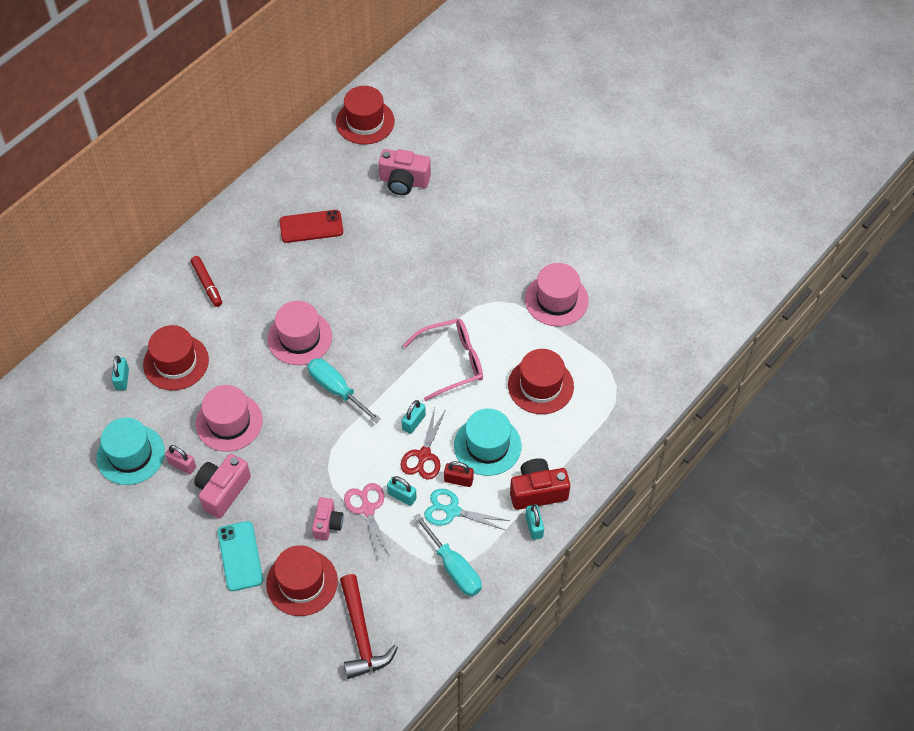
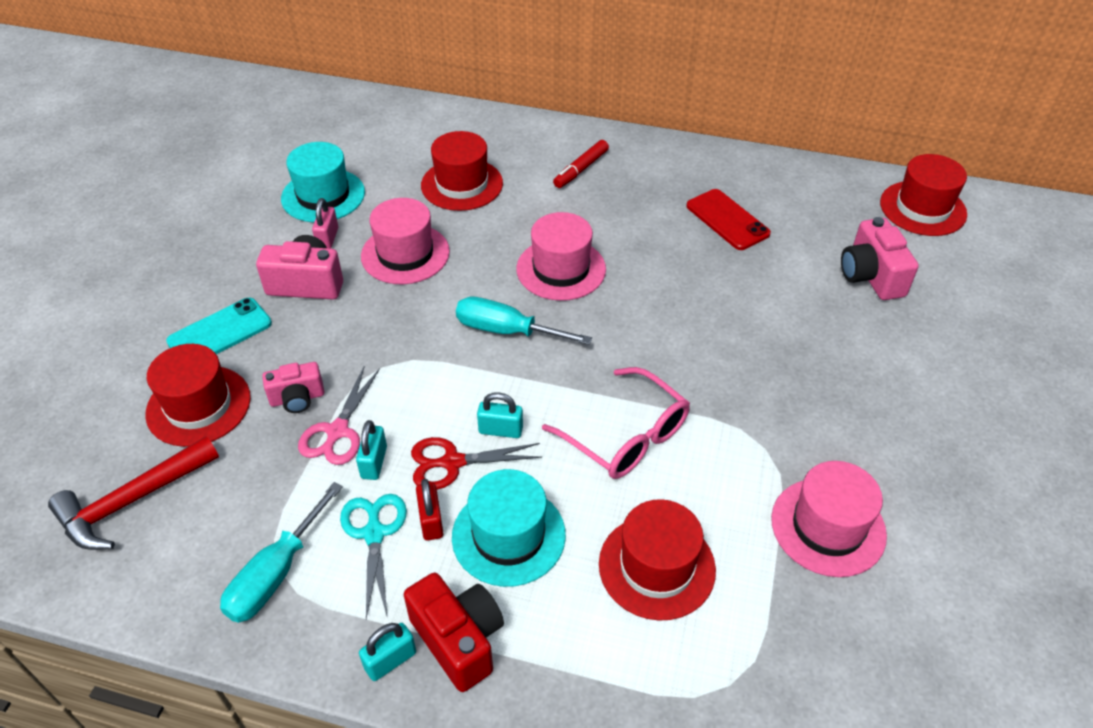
camera: 65 degrees right, 10 degrees down
turquoise padlock [112,356,129,390] -> none
turquoise screwdriver [308,358,381,423] -> turquoise screwdriver turned 90 degrees counterclockwise [456,297,592,345]
pink scissors [344,483,390,560] -> pink scissors turned 150 degrees clockwise [298,366,380,465]

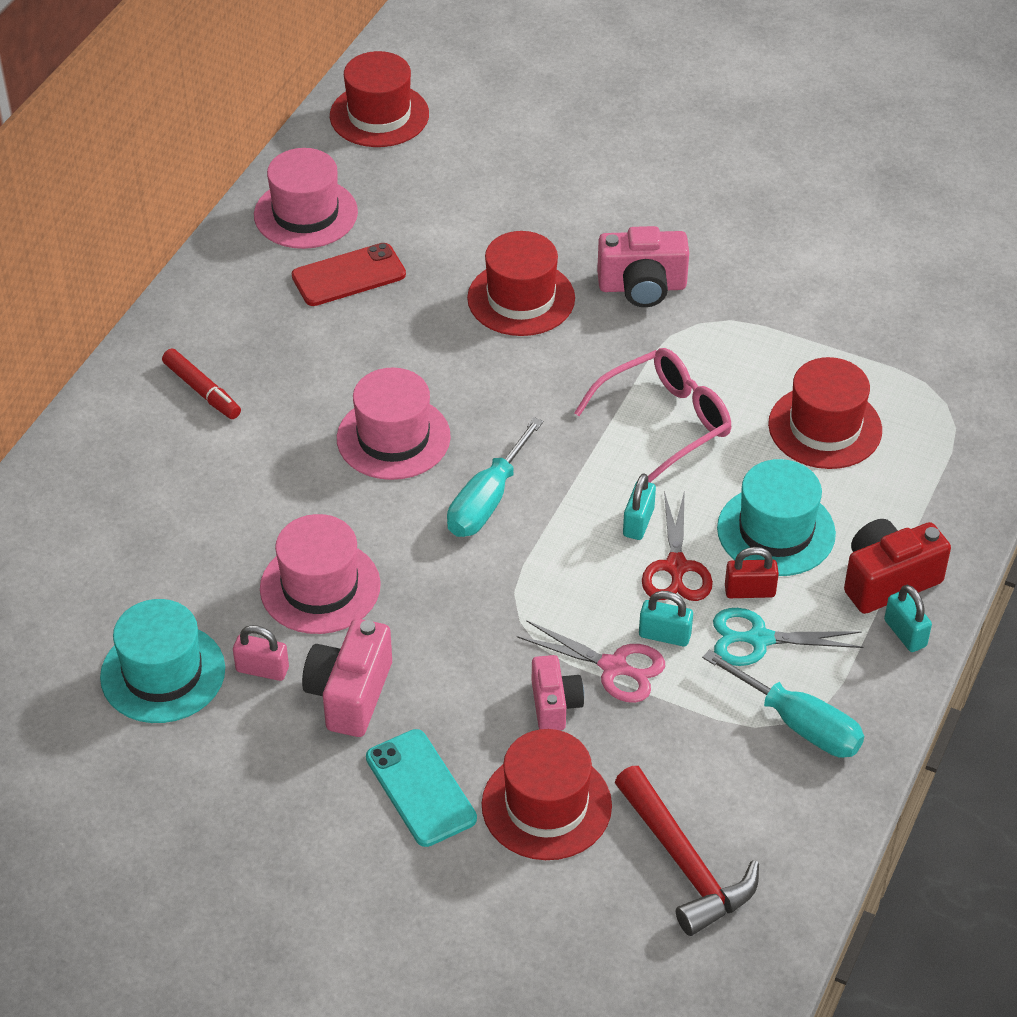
camera: 80 degrees left, 0 degrees up
red hat [421,131,503,211] -> red hat moved to [467,231,575,336]
pink hat [771,461,887,577] -> pink hat moved to [254,148,358,249]
pink camera [841,217,919,300] -> pink camera moved to [597,226,689,307]

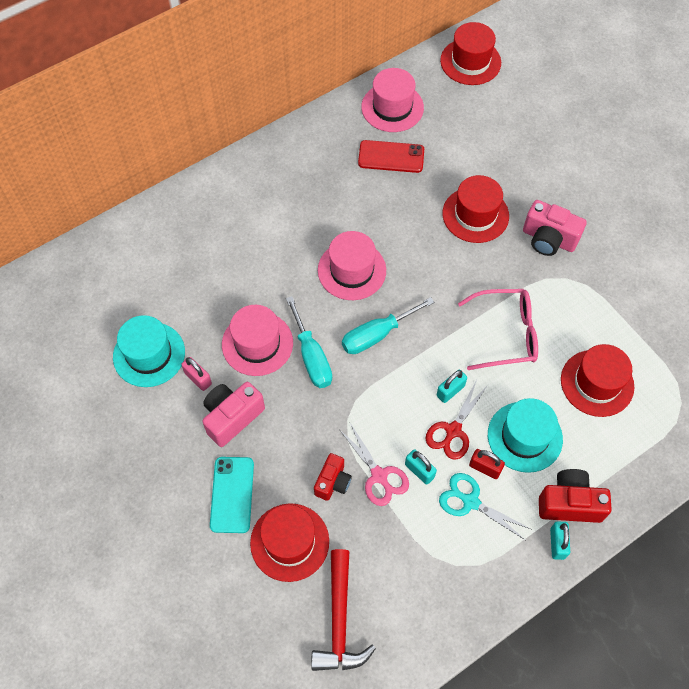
camera: 30 degrees right, 15 degrees up
red marker [162,349,241,419] -> none
pink camera [532,655,584,730] -> red camera [314,453,352,501]
turquoise screwdriver [702,649,864,758] -> turquoise screwdriver moved to [286,296,332,388]

